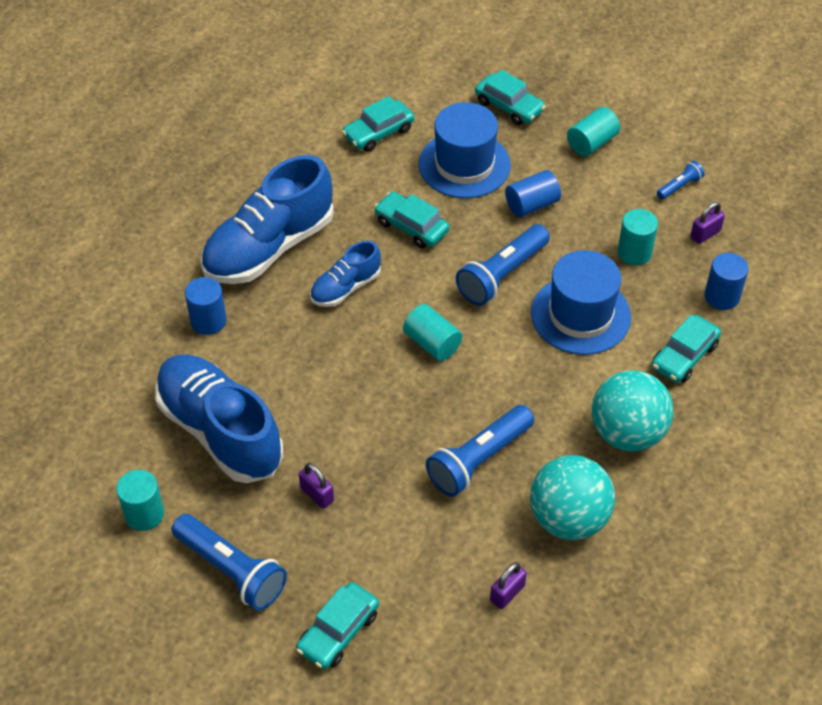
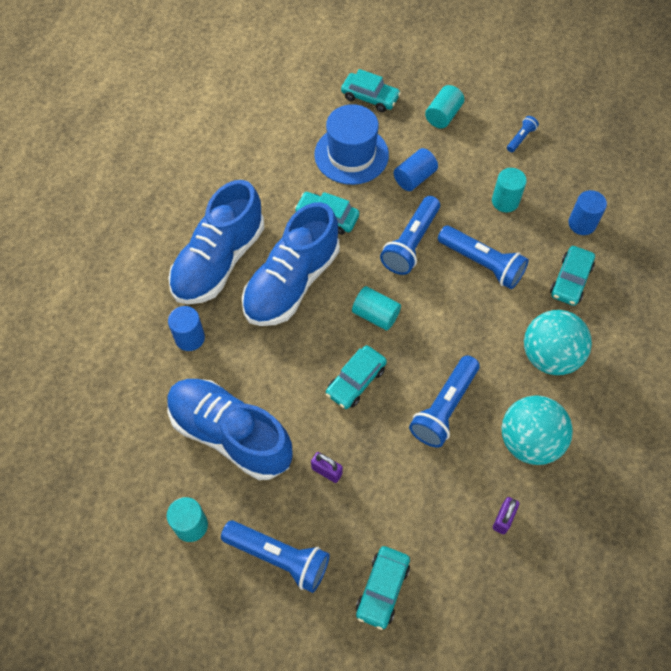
camera: 15 degrees left, 10 degrees up
blue shoe [310,240,381,307] -> blue shoe [242,202,339,326], size x1.92
turquoise car [342,96,414,152] -> turquoise car moved to [326,345,387,409]
blue hat [531,250,631,355] -> blue flashlight [438,225,529,289]
purple padlock [690,202,725,244] -> none

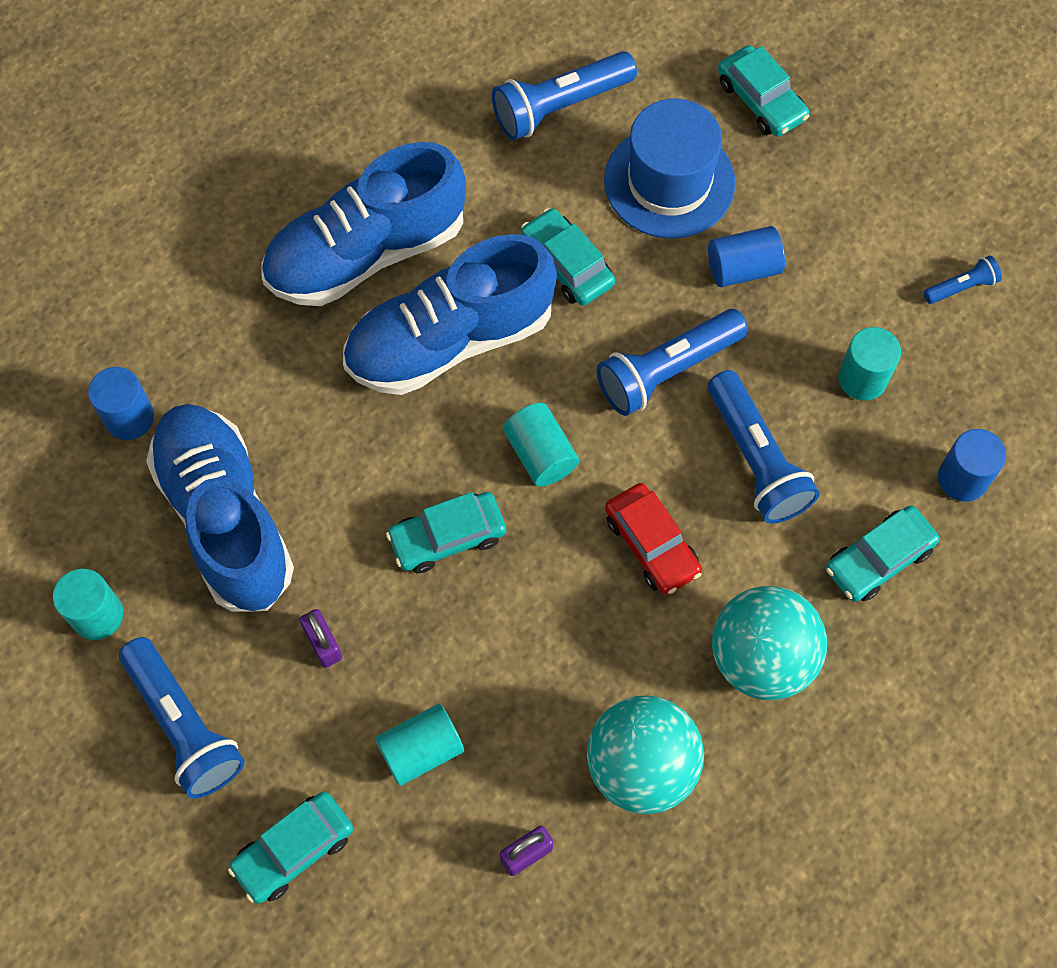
camera: 30 degrees right, 5 degrees up
blue cylinder [168,306,205,351] -> blue cylinder moved to [88,367,154,440]
blue flashlight [409,355,480,448] -> blue flashlight moved to [492,51,637,140]
turquoise cylinder [425,85,464,129] -> turquoise cylinder moved to [375,704,464,786]
none -> red car [605,483,702,595]

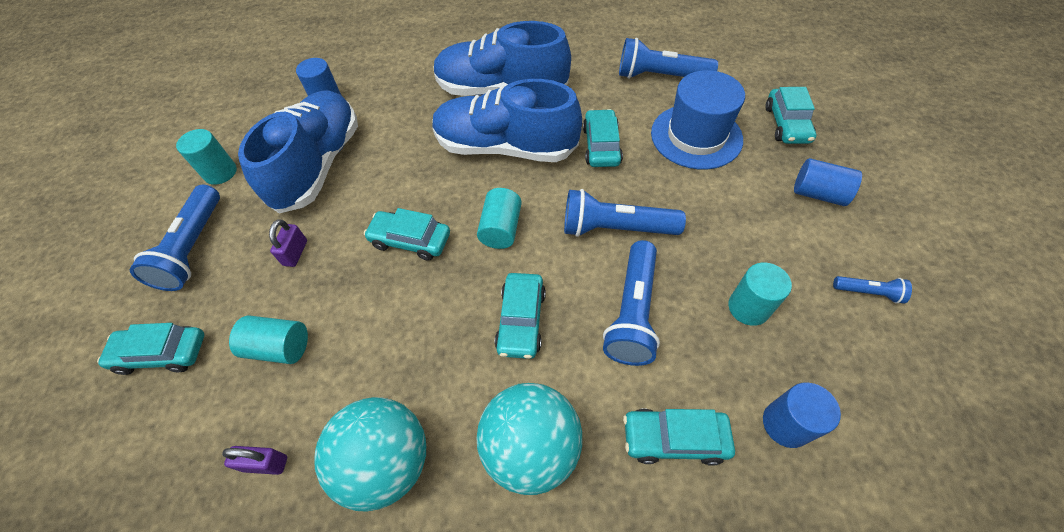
camera: 40 degrees right, 10 degrees down
red car [605,483,702,595] -> turquoise car [495,273,546,359]
blue cylinder [708,226,785,287] -> blue cylinder moved to [794,158,862,206]

